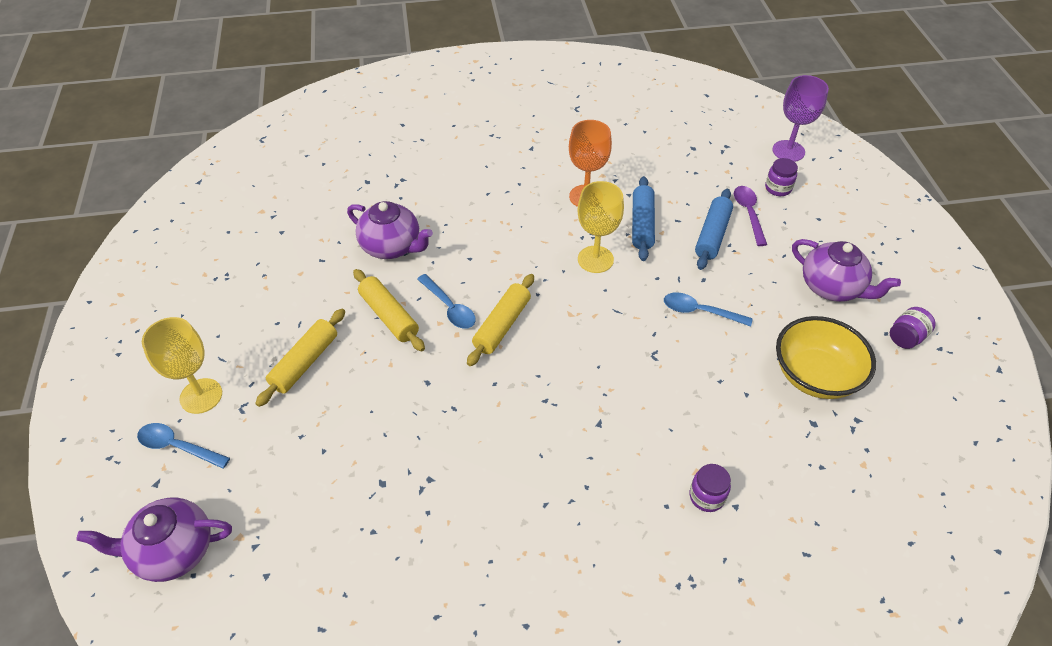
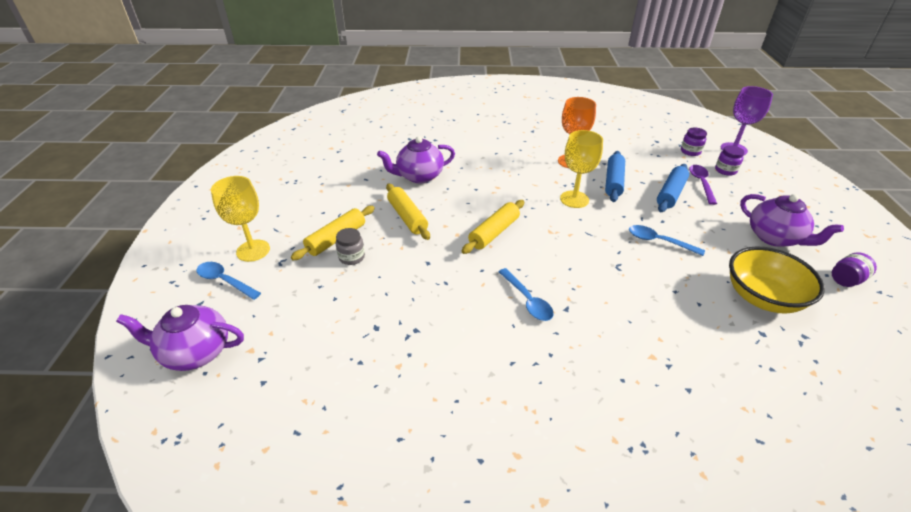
camera: 10 degrees right, 10 degrees down
purple teapot [347,201,433,259] -> purple teapot turned 120 degrees clockwise [377,136,455,183]
blue spoon [417,274,476,329] -> blue spoon moved to [498,268,554,321]
purple jar [689,464,731,512] -> purple jar moved to [681,127,707,156]
none -> grey jar [336,228,365,265]

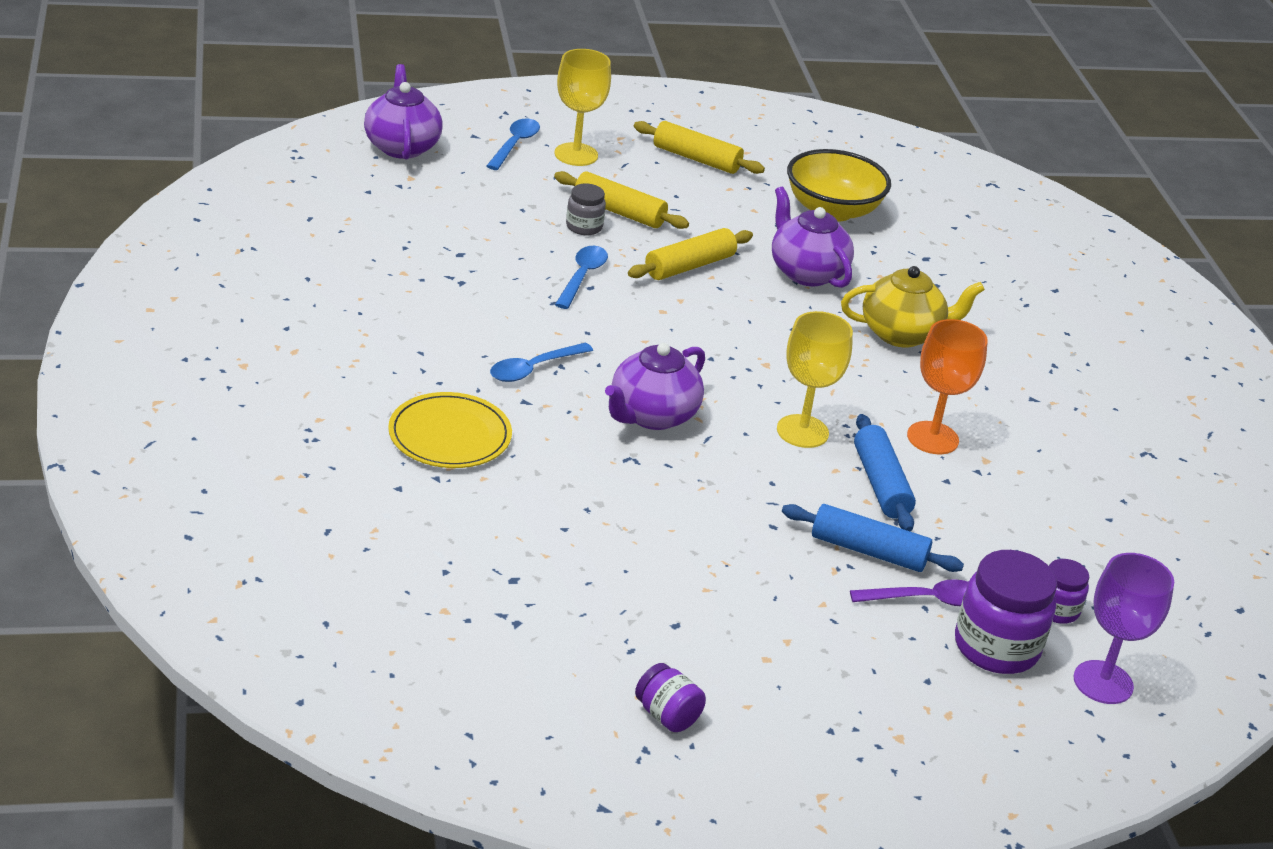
camera: 75 degrees right, 5 degrees down
yellow rolling pin [462,200,524,254] -> yellow rolling pin moved to [634,121,765,174]
blue rolling pin [605,151,625,202] -> blue rolling pin turned 75 degrees clockwise [854,414,916,532]
blue spoon [629,225,705,256] -> blue spoon moved to [555,246,608,309]
purple jar [715,145,744,176] -> purple jar [955,550,1057,674], size x1.85
yellow bowl [729,246,825,314] -> yellow bowl moved to [787,149,891,222]
purple teapot [740,194,844,247] -> purple teapot moved to [605,343,705,430]
none -> yellow plate [388,392,512,468]
none -> yellow teapot [841,266,985,348]

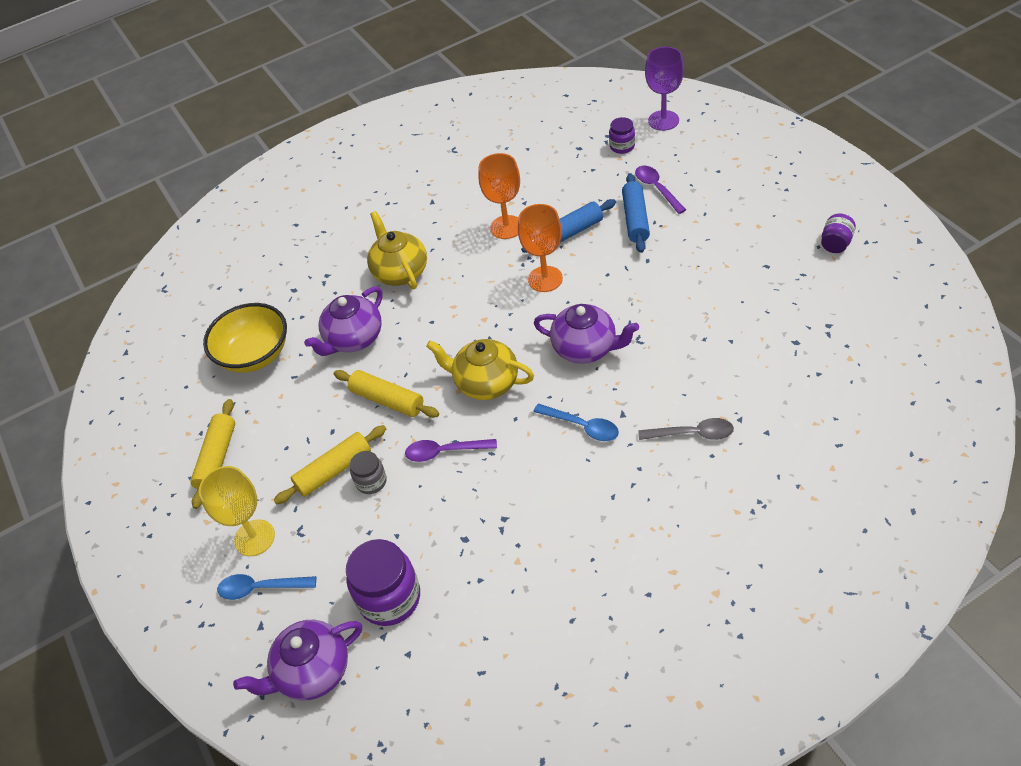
camera: 100 degrees left, 15 degrees up
yellow plate [388,392,512,468] -> grey spoon [638,418,734,440]
yellow rolling pin [554,171,689,229] -> yellow rolling pin turned 45 degrees clockwise [274,425,386,504]
blue spoon [555,246,608,309] -> purple spoon [405,439,497,462]
yellow goblet [777,311,853,448] -> orange goblet [518,204,563,292]
purple jar [955,550,1057,674] -> purple jar moved to [346,539,420,626]
none -> yellow teapot [426,339,534,400]

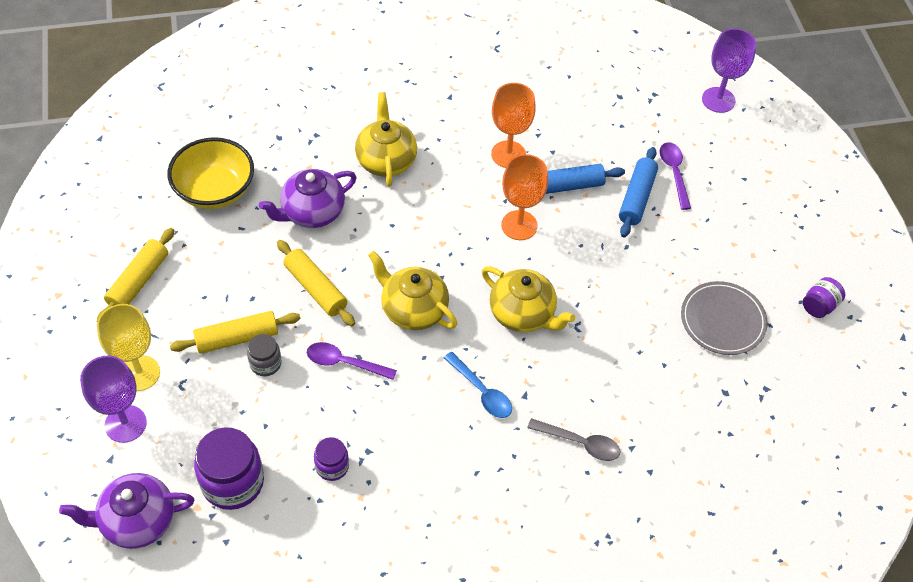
camera: 10 degrees right, 5 degrees up
blue spoon [217,574,316,600] -> purple goblet [80,355,147,443]
purple teapot [534,304,639,364] -> yellow teapot [482,266,575,332]
purple jar [609,117,635,154] -> purple jar moved to [314,437,349,481]
none -> grey plate [681,281,768,355]

